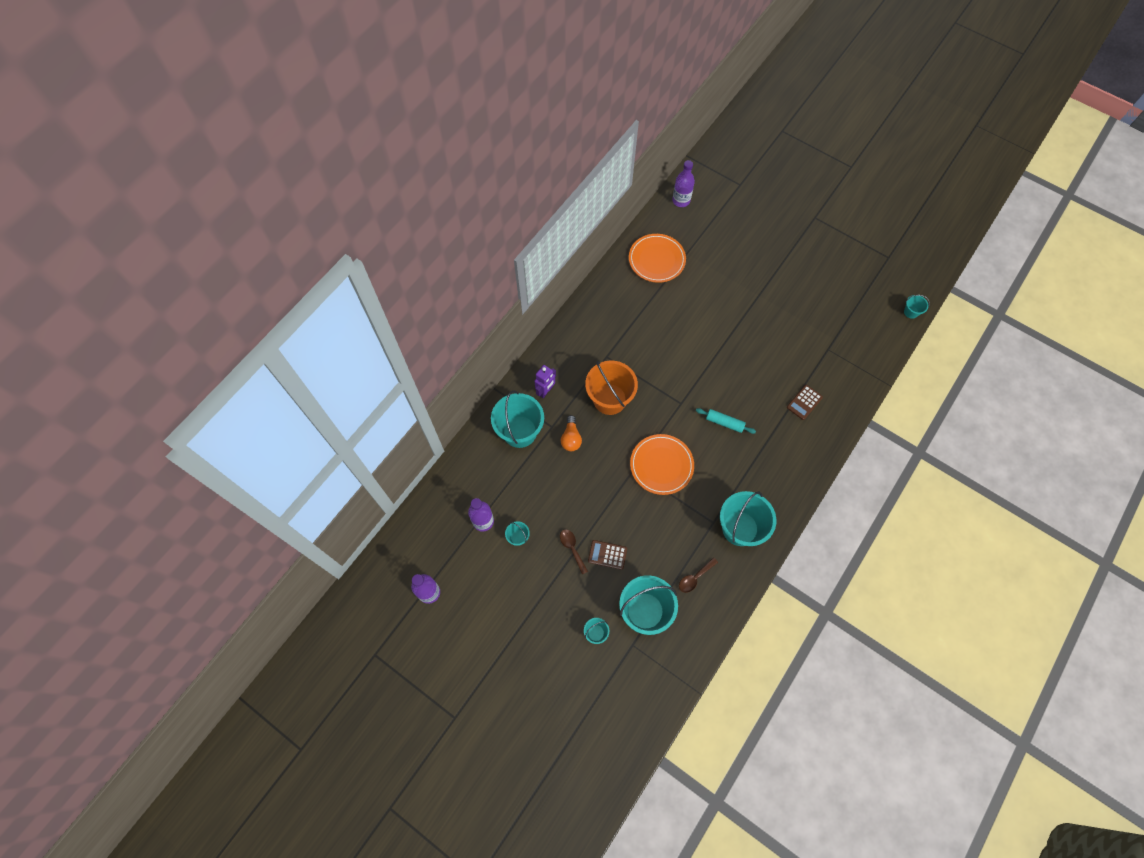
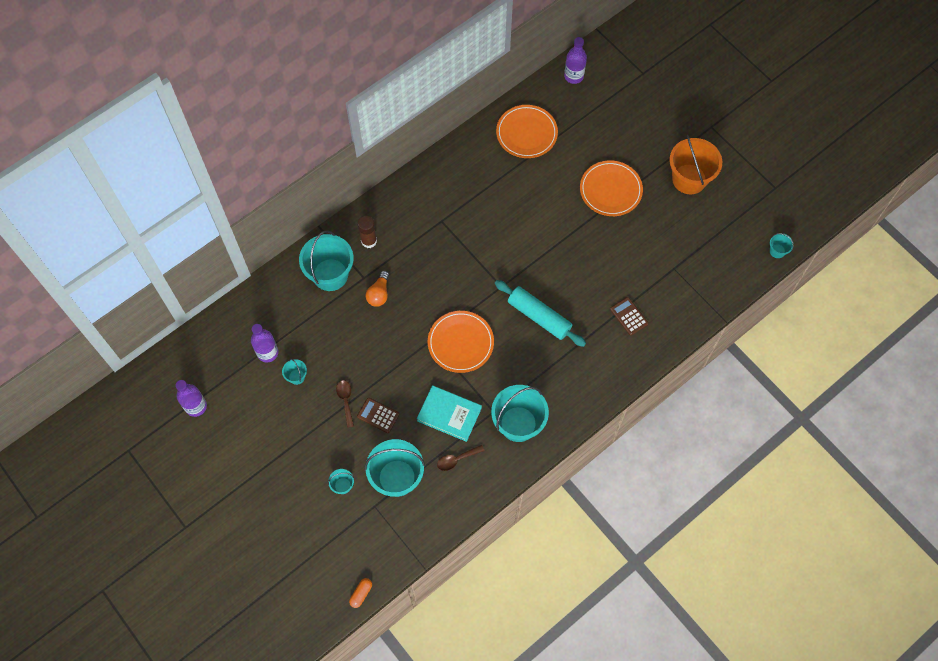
camera: 15 degrees right, 0 degrees up
purple robot [535,365,556,398] -> brown glue stick [357,216,377,248]
orange bucket [585,361,638,415] -> orange bucket moved to [669,135,722,195]
turquoise rolling pin [696,408,756,434] -> turquoise rolling pin [495,280,586,347], size x1.68
brown calculator [787,385,823,420] -> brown calculator turned 90 degrees clockwise [610,297,648,336]
none -> orange capsule [349,578,372,608]
none -> turquoise book [417,385,482,442]
none -> orange plate [580,160,643,216]

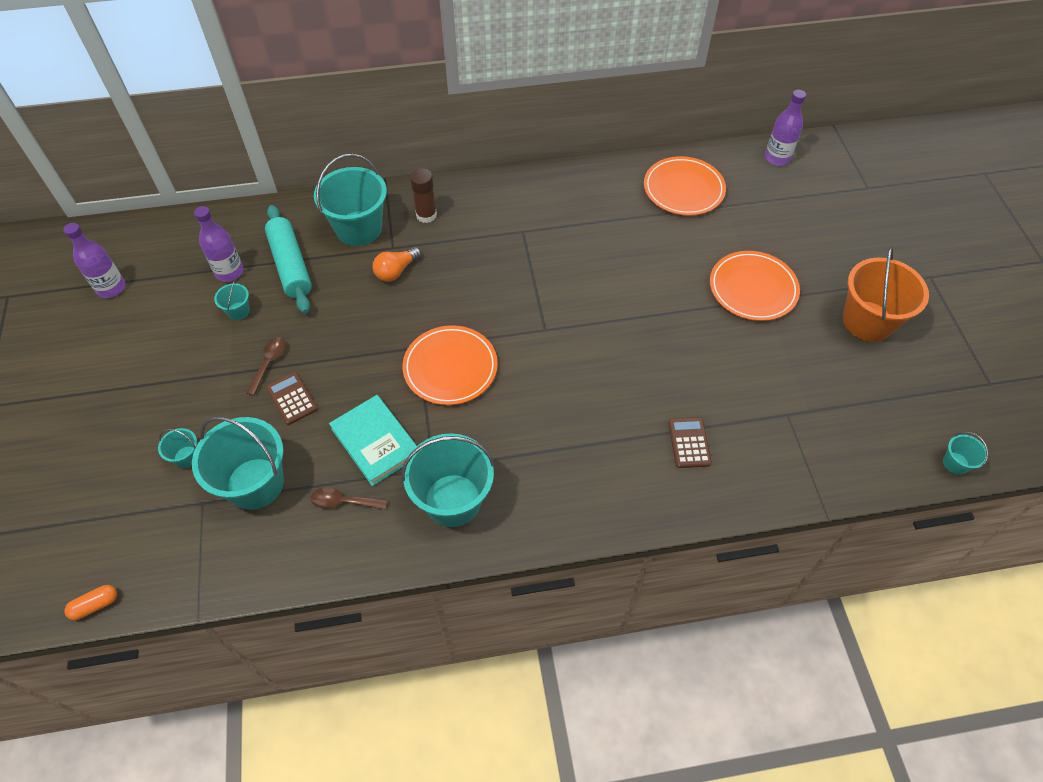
camera: 30 degrees right, 10 degrees down
turquoise rolling pin [495,280,586,347] -> turquoise rolling pin moved to [265,205,312,314]

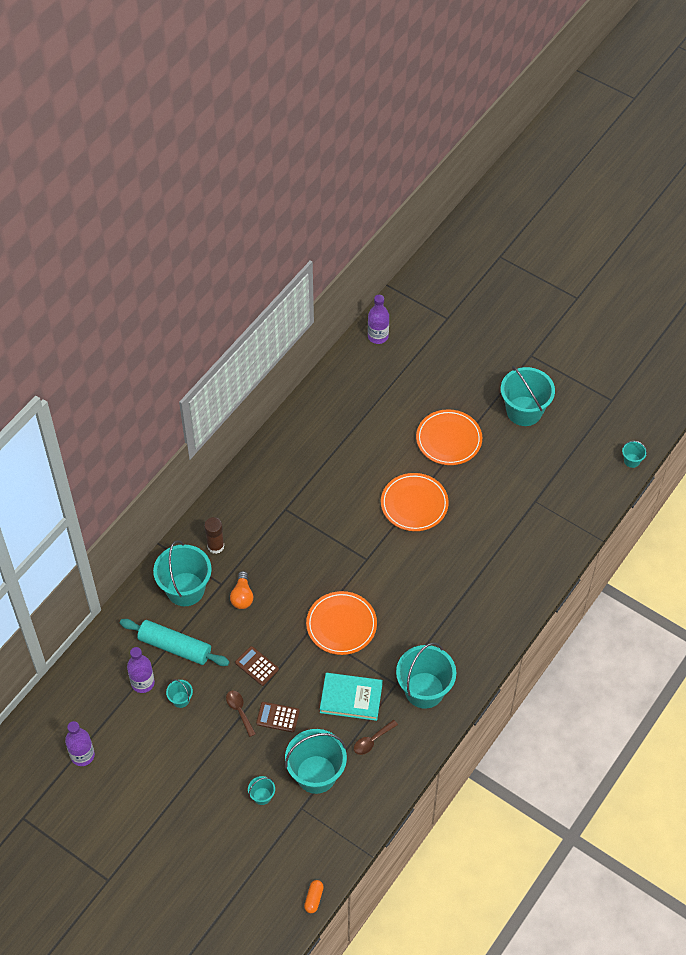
camera: 45 degrees left, 0 degrees up
orange plate [644,156,726,216] -> orange plate moved to [381,473,449,531]
brown calculator [668,417,712,468] -> brown calculator moved to [235,646,279,686]
orange bucket [843,246,929,342] -> turquoise bucket [501,366,555,426]

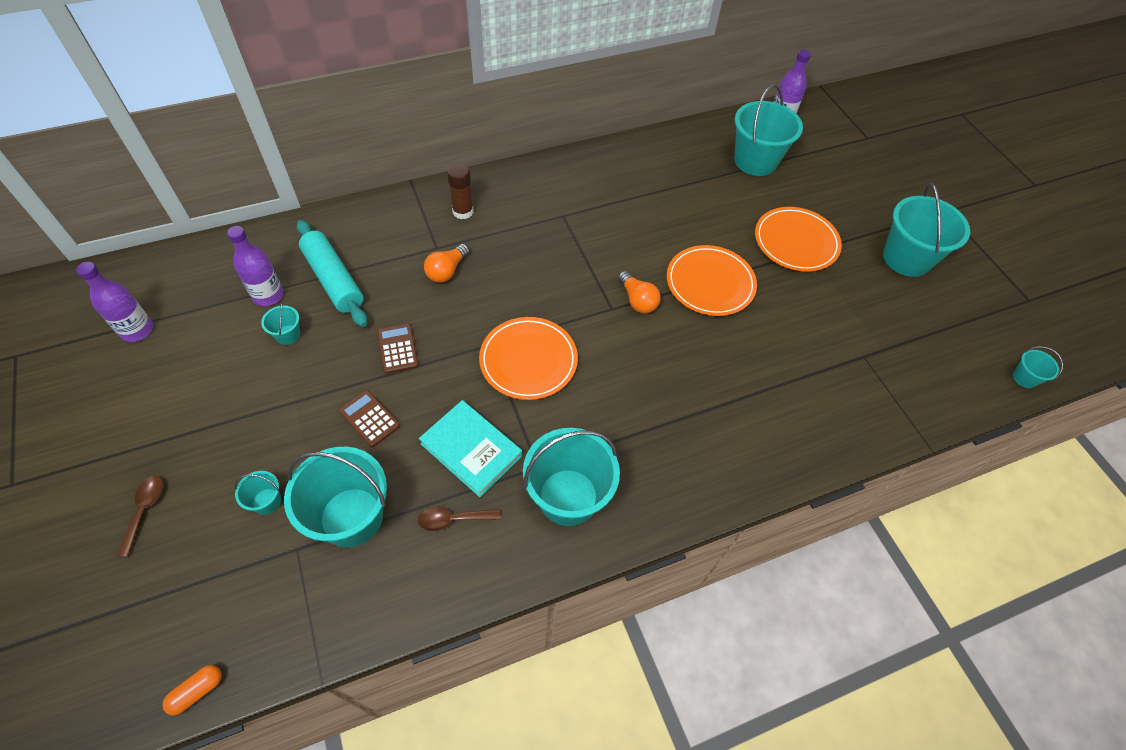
camera: 30 degrees right, 0 degrees up
turquoise bucket [153,540,212,606] -> turquoise bucket moved to [734,84,803,176]
brown spoon [226,690,256,737] -> brown spoon moved to [117,476,163,557]
none -> orange light bulb [618,271,661,313]

